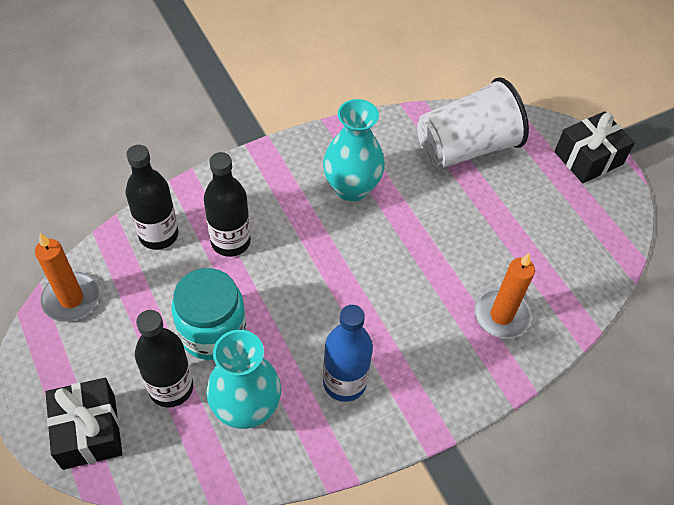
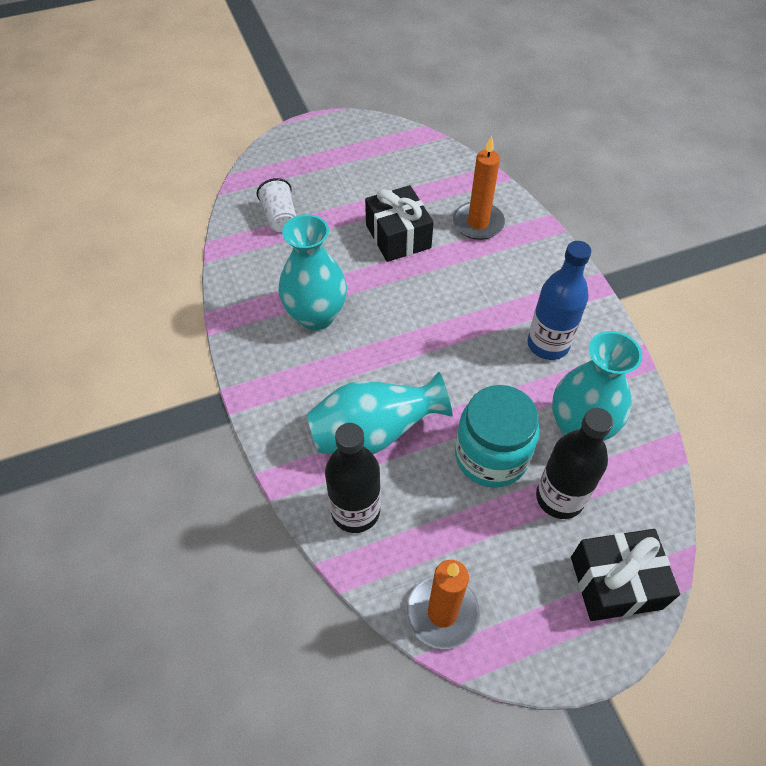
camera: 80 degrees left, 0 degrees up
black bottle [204,152,251,257] -> turquoise vase [307,372,453,454]
white cup [417,77,529,169] -> white cup [257,178,296,232], size x0.48
black gift [555,111,635,183] -> black gift moved to [365,185,434,262]

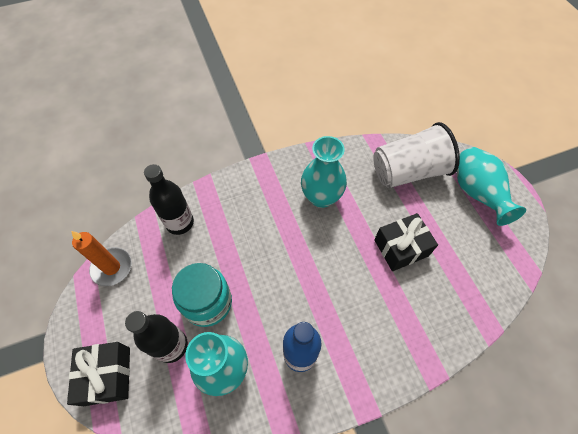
camera: 90 degrees right, 5 degrees up
white cup [257,178,296,232] -> white cup [373,122,460,188], size x2.10
turquoise vase [307,372,453,454] -> turquoise vase moved to [457,147,526,226]
orange candle [453,136,505,240] -> none

